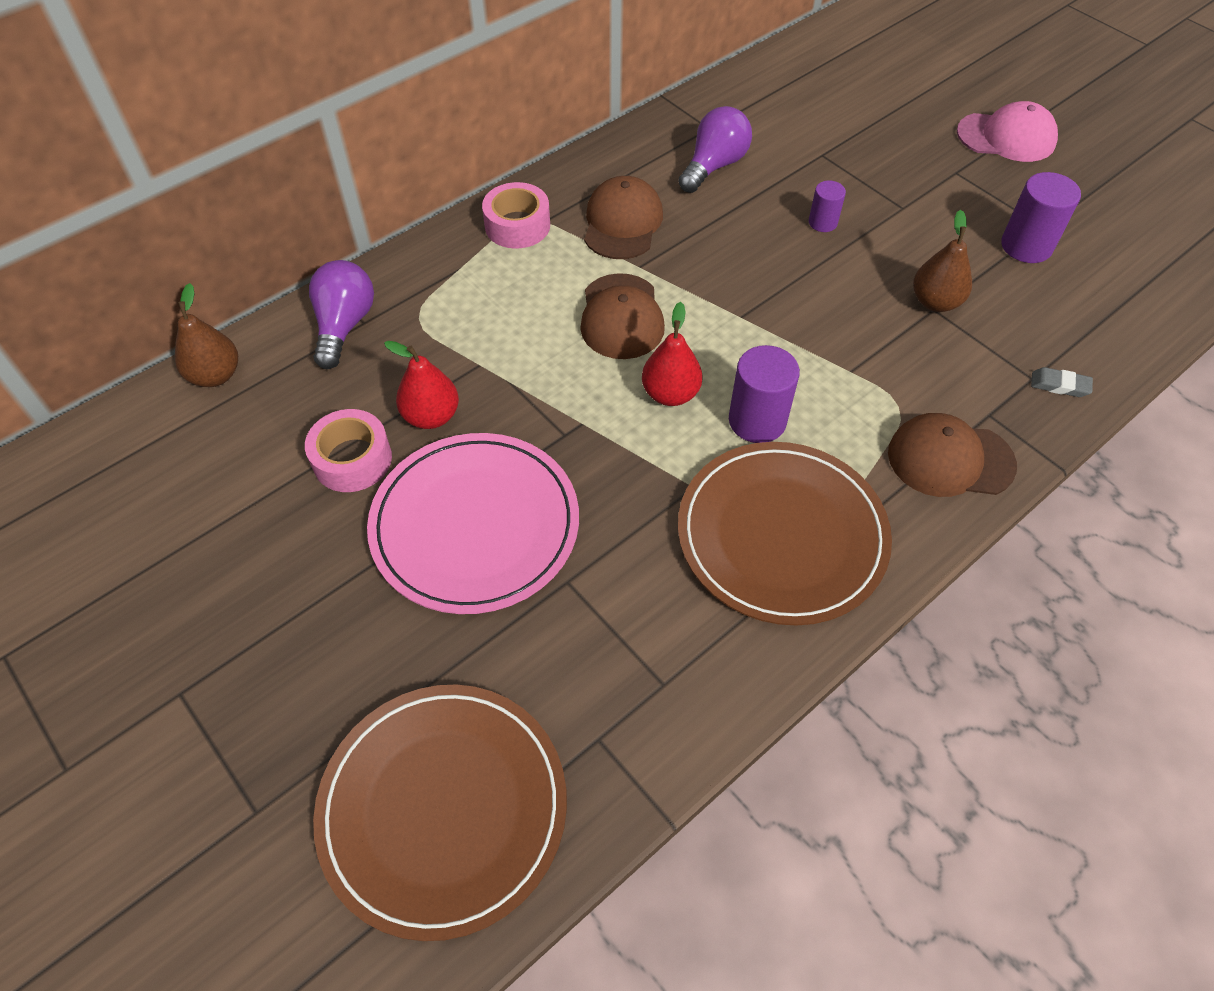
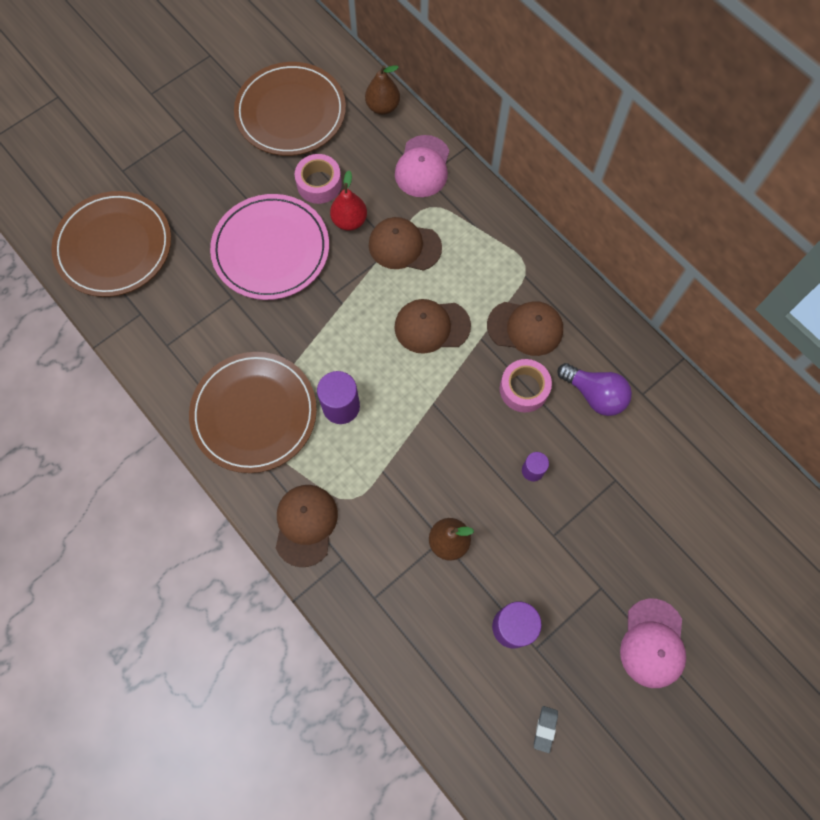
camera: 90 degrees right, 15 degrees up
purple light bulb [309,260,374,369] -> pink cap [395,135,450,197]
pink tape [482,182,550,249] -> pink tape moved to [500,359,552,412]
red pear [642,302,703,406] -> none
grey eraser [1031,367,1093,397] -> grey eraser moved to [534,706,558,753]
none -> brown plate [234,62,346,156]
none -> brown cap [369,217,442,271]

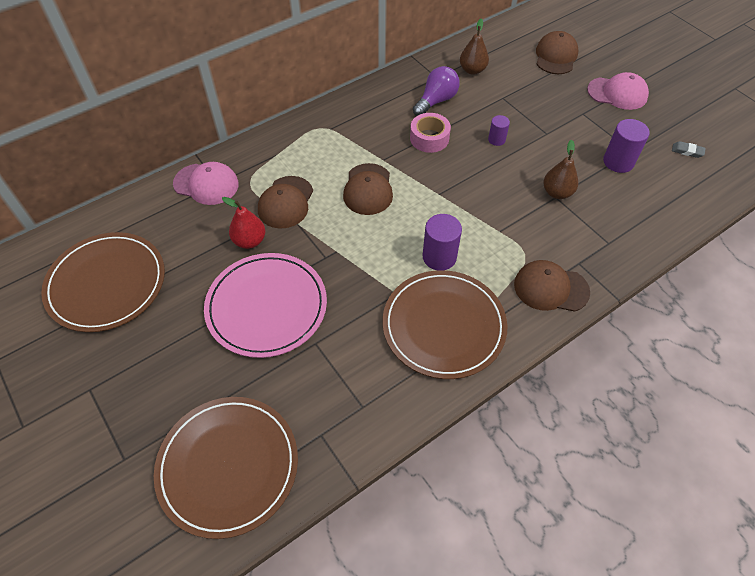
camera: 85 degrees left, 15 degrees down
pink tape [295,154,342,204] -> none
brown pear [365,65,400,115] -> brown pear moved to [460,19,489,75]
brown cap [487,301,563,356] -> brown cap moved to [536,31,578,74]

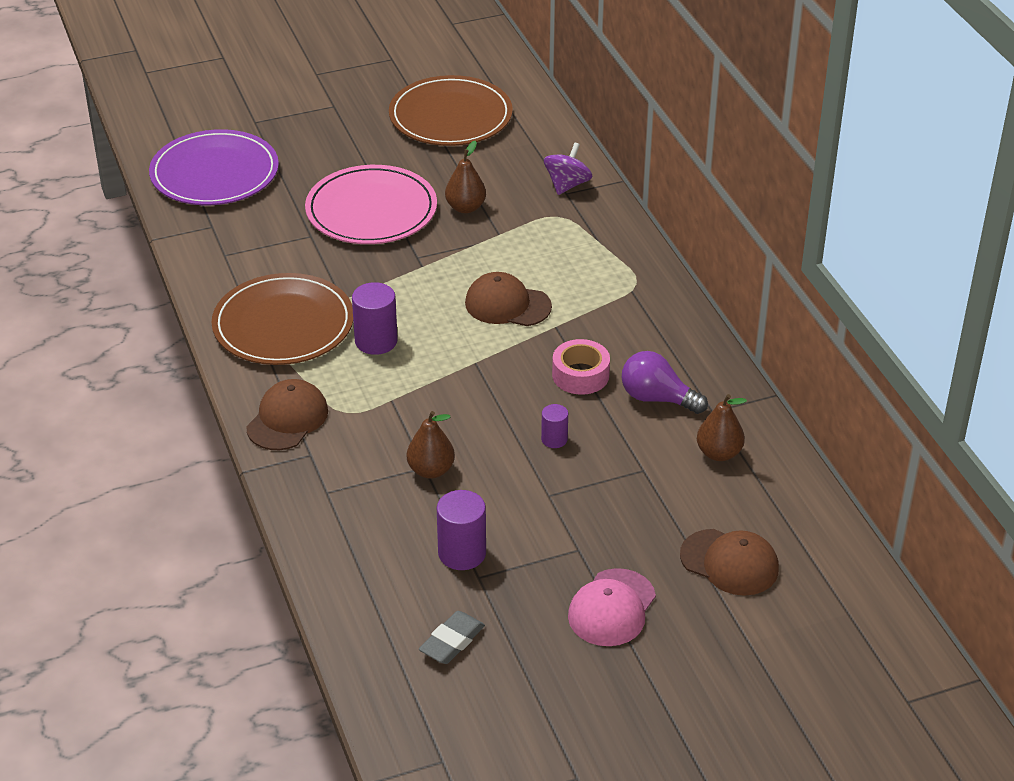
camera: 105 degrees right, 15 degrees down
brown plate [154,397,298,539] -> purple plate [149,129,279,205]
pink cap [173,162,239,205] -> purple spinning top [544,143,593,195]
red pear [222,197,265,249] -> brown pear [445,141,486,213]
brown cap [258,176,313,229] -> none
purple light bulb [413,66,460,116] -> purple light bulb turned 150 degrees clockwise [622,351,708,414]
grey eraser [672,141,706,158] -> grey eraser [419,611,485,664], size x1.50

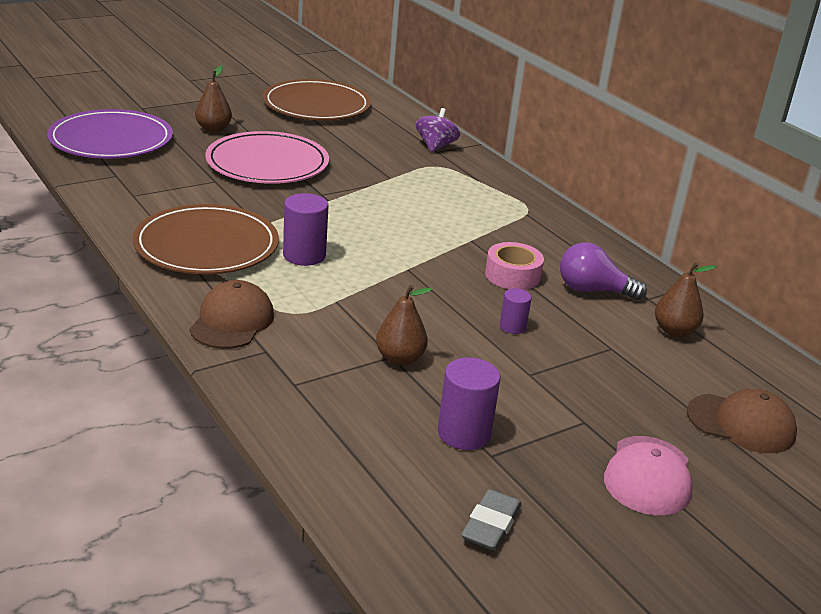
camera: 15 degrees left, 10 degrees down
brown pear [445,141,486,213] -> brown pear moved to [195,65,232,133]
brown cap [465,272,552,326] -> none

